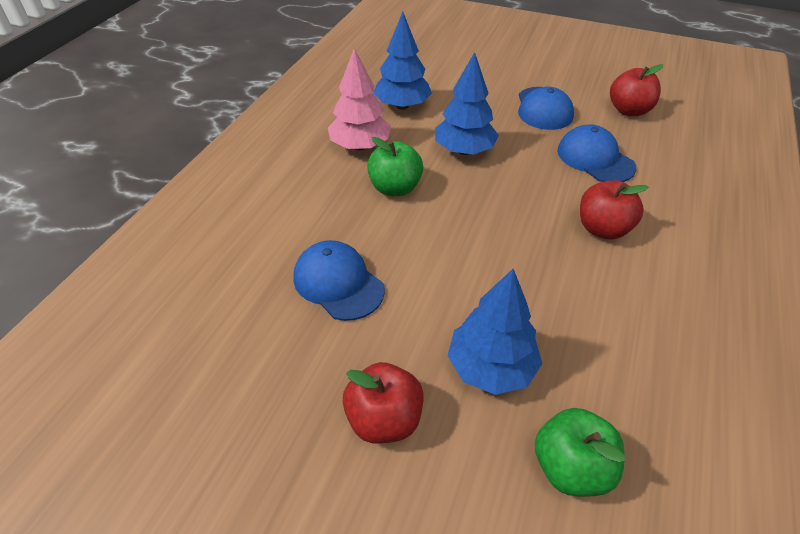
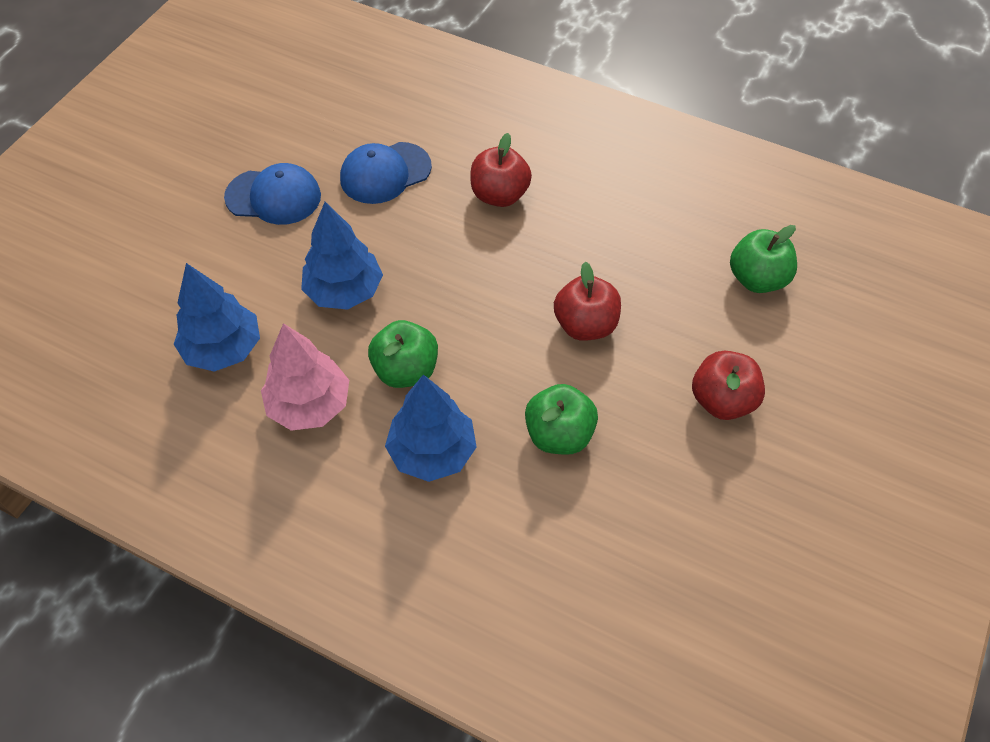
camera: 85 degrees left, 10 degrees up
blue cap [294,240,385,321] -> green apple [525,384,598,455]
blue tree [447,269,542,395] -> blue tree moved to [385,374,477,482]
red apple [610,64,663,116] -> red apple moved to [554,262,621,341]

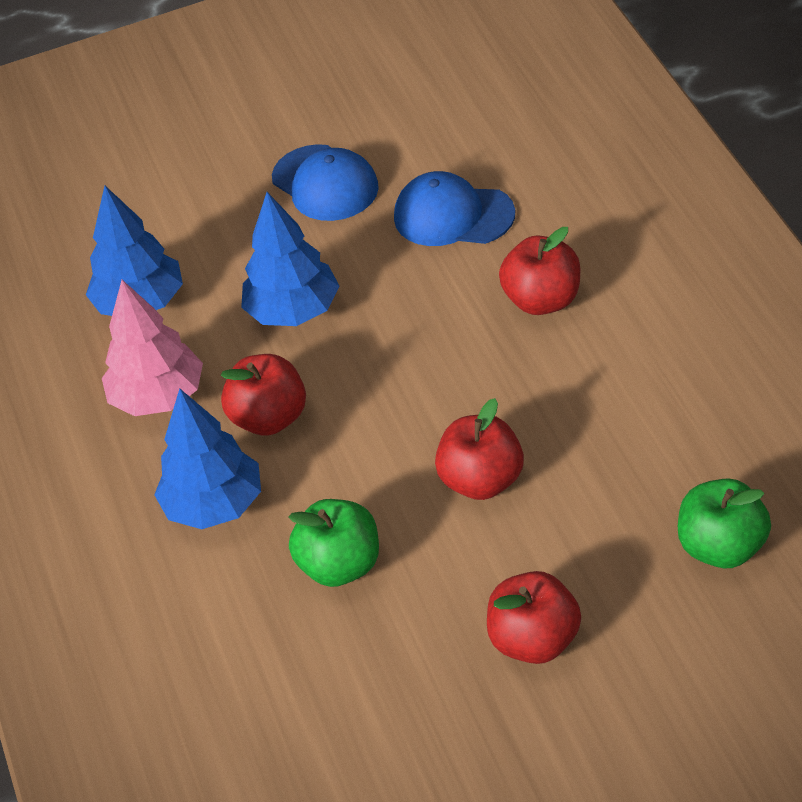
camera: 50 degrees right, 10 degrees down
green apple [368,320,438,388] -> red apple [221,354,306,436]

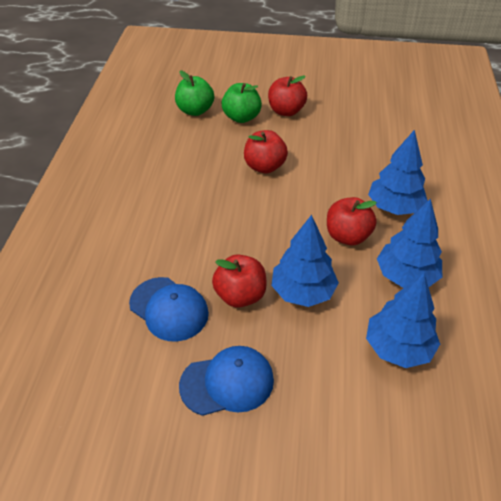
camera: 160 degrees left, 0 degrees up
pink tree [102,280,203,416] -> blue tree [377,199,442,288]
blue cap [272,144,379,221] -> blue cap turned 90 degrees clockwise [179,346,274,416]
green apple [289,499,379,587] -> green apple moved to [222,83,262,123]
red apple [499,227,580,315] -> red apple moved to [212,254,267,308]

